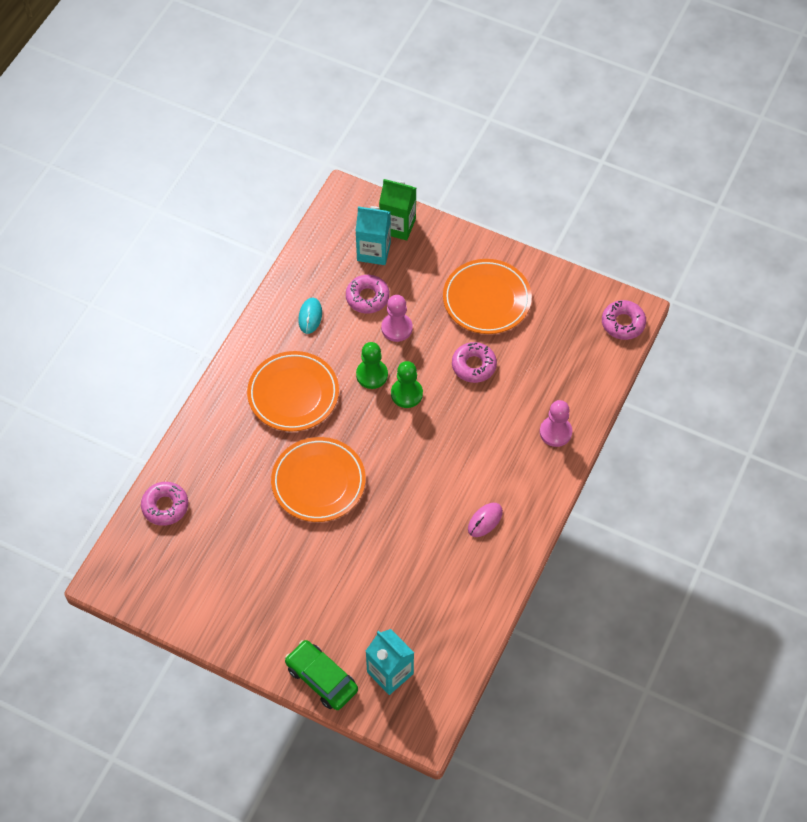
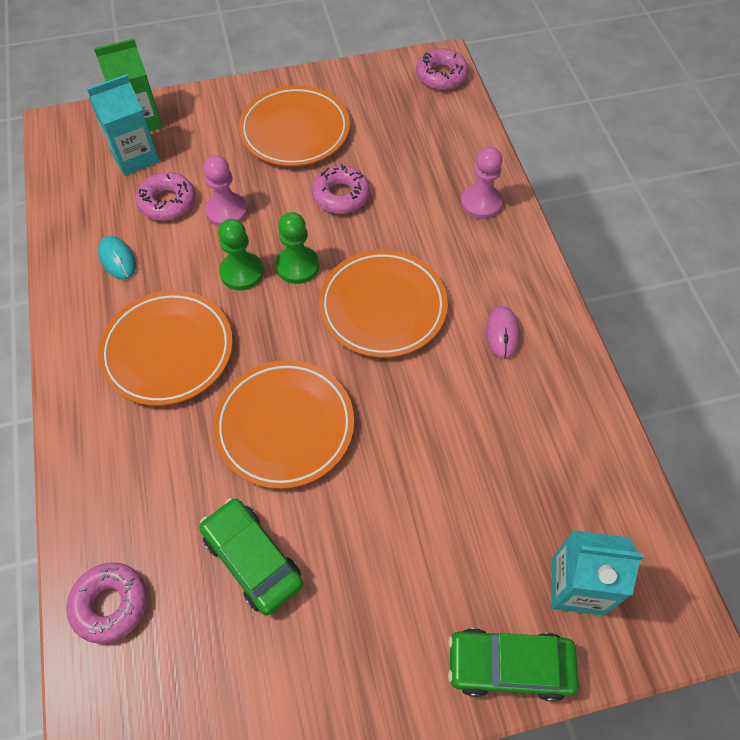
camera: 40 degrees left, 0 degrees up
none -> green car [199,498,303,615]
none -> orange plate [319,250,448,358]

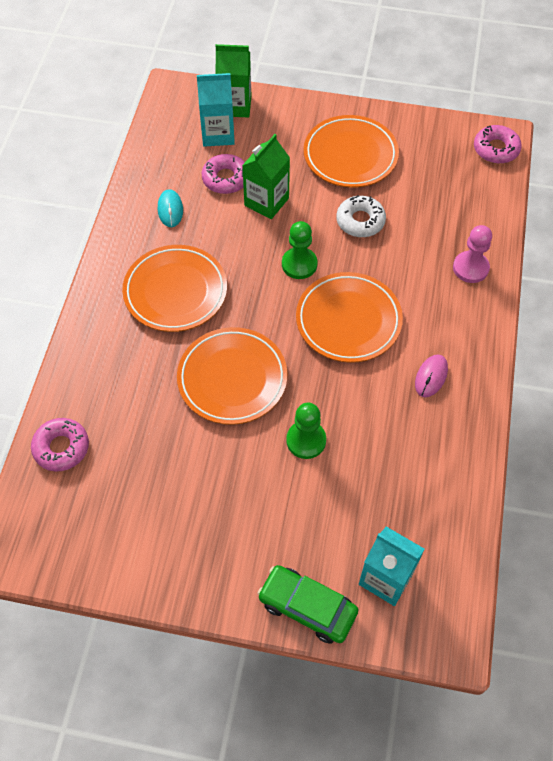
camera: 25 degrees right, 0 degrees up
green car [199,498,303,615] -> none
pink pawn [203,156,248,227] -> green carton [242,134,290,219]
green pawn [218,219,264,290] -> green pawn moved to [286,403,326,459]
pink donut [312,164,370,214] -> white donut [336,195,386,237]

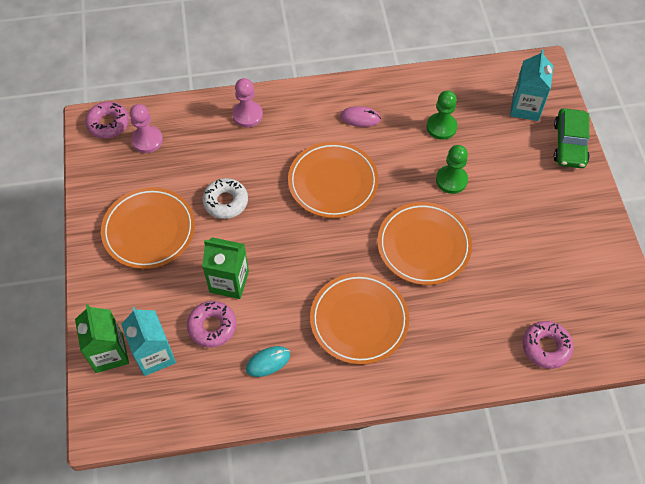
camera: 110 degrees left, 0 degrees up
green pawn [282,221,318,279] -> green pawn moved to [427,90,457,140]
none -> pink pawn [130,104,163,153]

